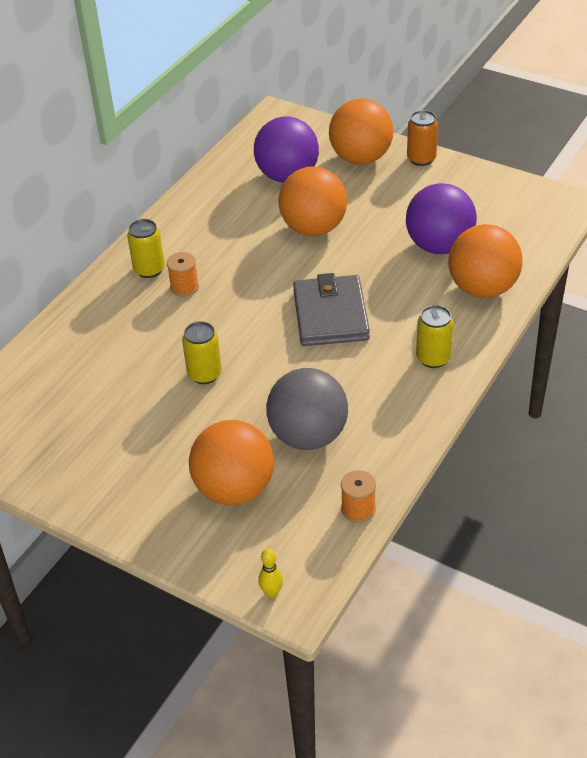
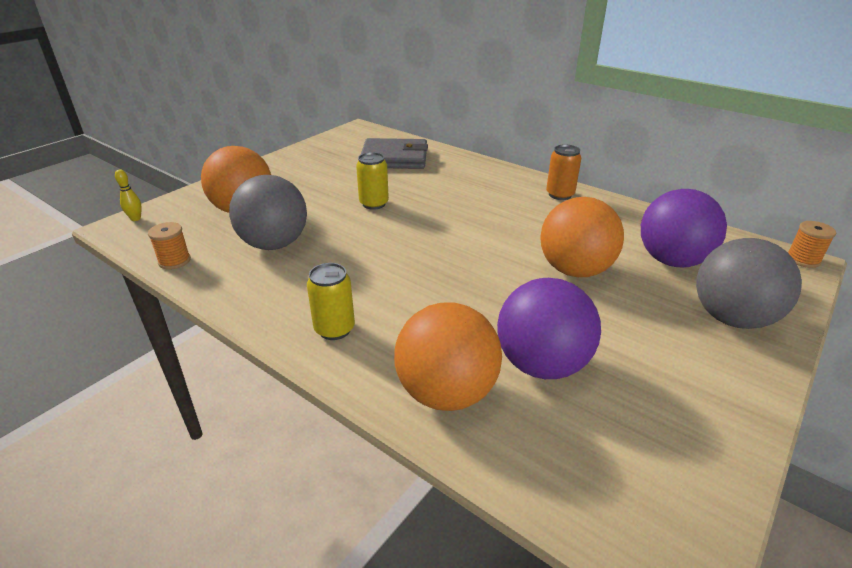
camera: 95 degrees right, 10 degrees down
yellow can [127,219,165,278] -> none
orange spool [167,252,199,297] -> orange spool moved to [788,221,836,268]
grey wallet [293,273,370,346] -> grey wallet moved to [361,138,428,169]
orange ball [329,99,394,165] -> grey ball [696,238,802,329]
orange can [407,110,438,166] -> orange can moved to [546,144,581,200]

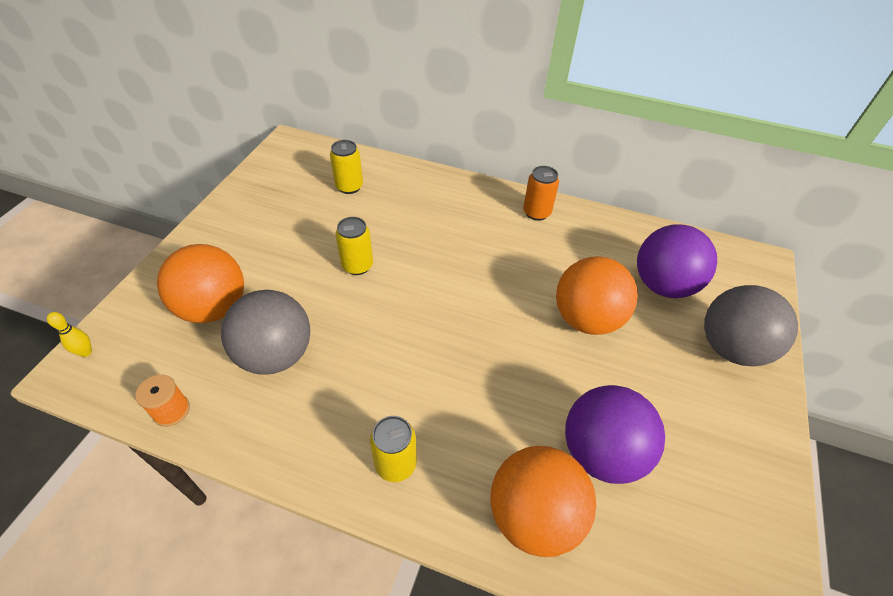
camera: 20 degrees left, 15 degrees up
grey wallet [361,138,428,169] -> yellow can [330,140,363,194]
orange spool [788,221,836,268] -> none

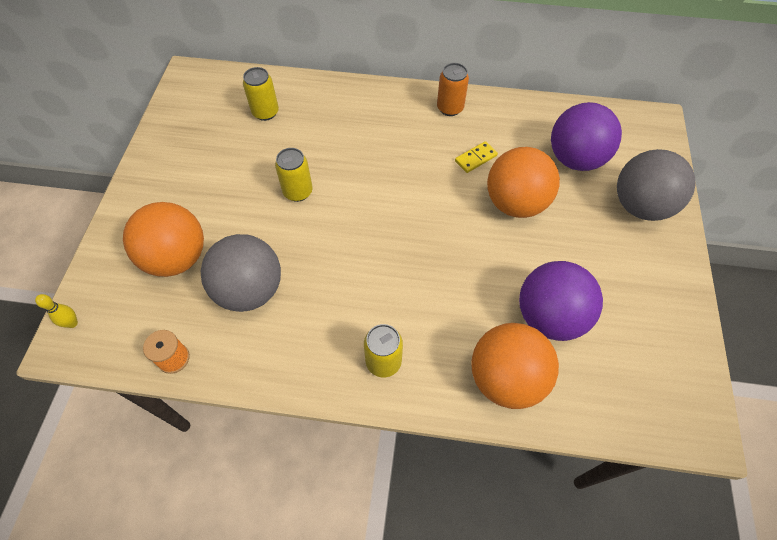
camera: 10 degrees left, 10 degrees up
none -> yellow domino [455,141,498,173]

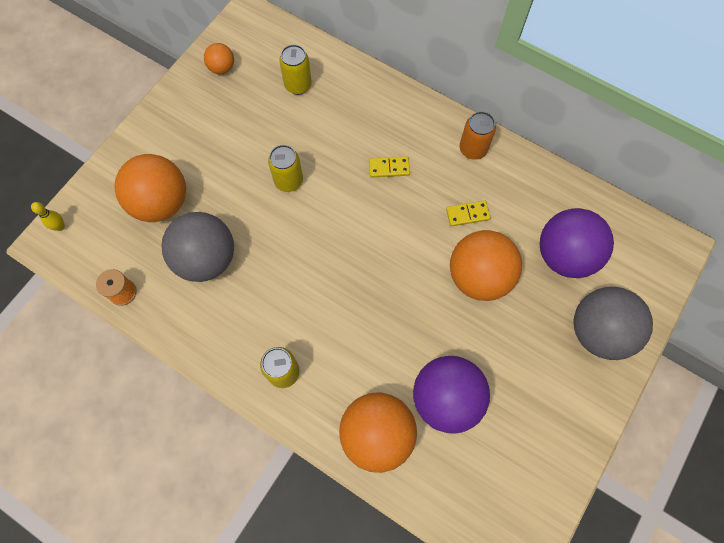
camera: 25 degrees right, 10 degrees up
none -> orange ball [204,43,234,74]
none -> yellow domino [369,157,410,178]

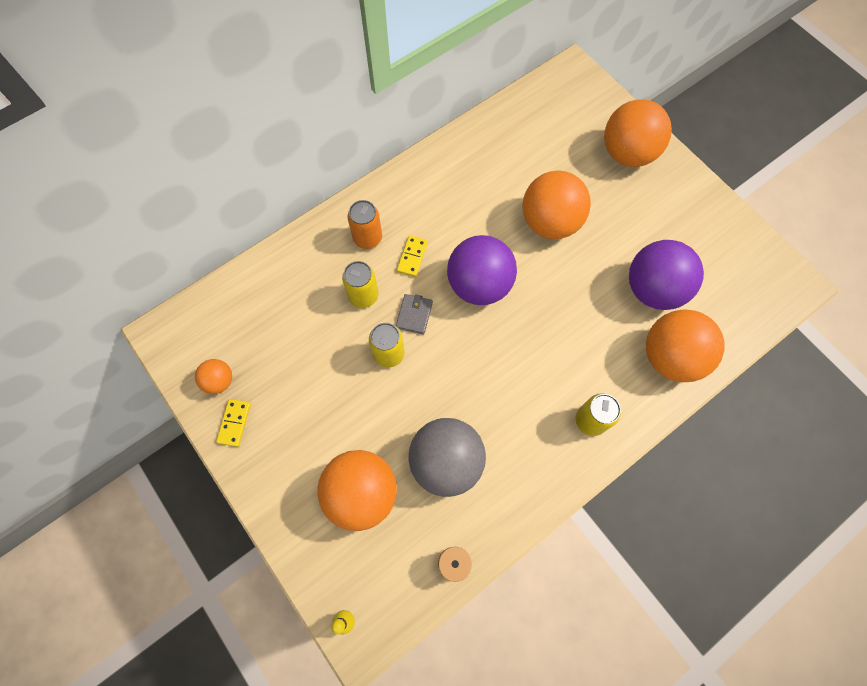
camera: 70 degrees left, 0 degrees up
yellow can [279,44,312,95] -> yellow can moved to [342,261,379,308]
yellow domino [446,201,491,226] -> yellow domino moved to [216,399,251,447]
orange can [460,111,496,160] -> orange can moved to [347,200,382,249]
purple ball [540,208,614,278] -> purple ball moved to [447,235,517,305]
grey ball [574,287,653,360] -> orange ball [604,99,672,167]
none -> grey wallet [396,294,433,334]

